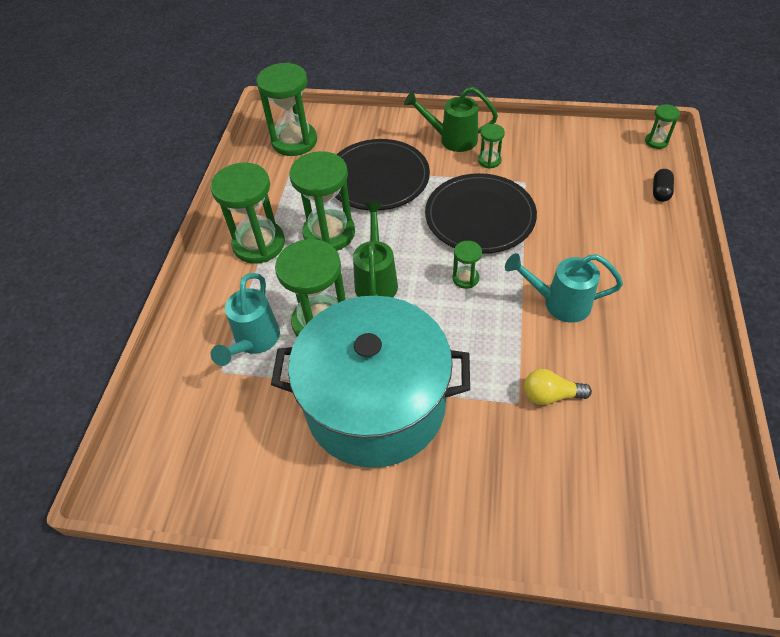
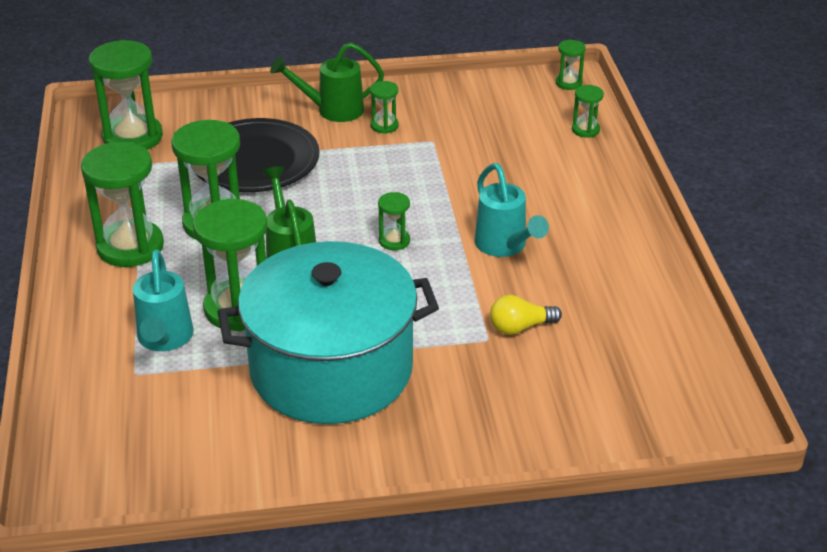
camera: 20 degrees left, 15 degrees down
black plate [425,173,537,254] -> none
turquoise watering can [505,253,623,323] -> turquoise watering can turned 105 degrees counterclockwise [474,163,549,257]
black capsule [653,169,674,202] -> green hourglass [572,85,604,138]

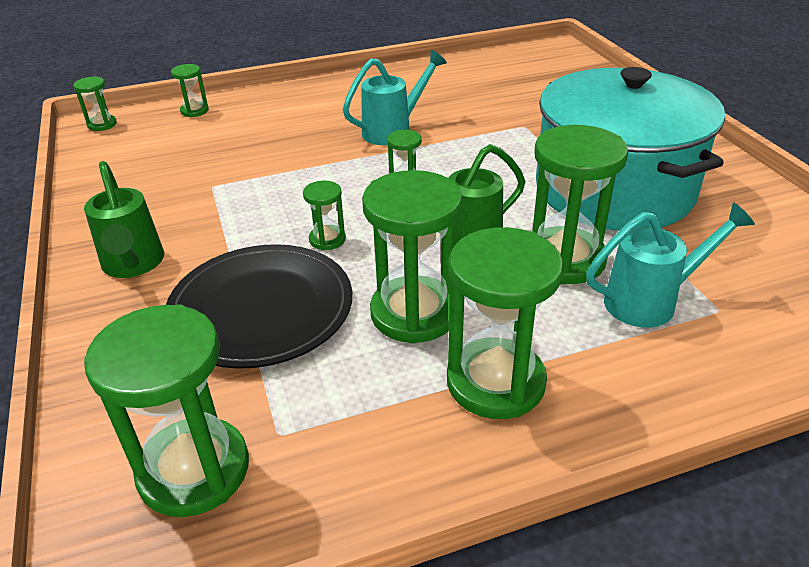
camera: 100 degrees left, 0 degrees up
green hourglass [370,81,399,134] -> green hourglass moved to [303,181,346,250]
yellow light bulb [490,295,562,335] -> none

